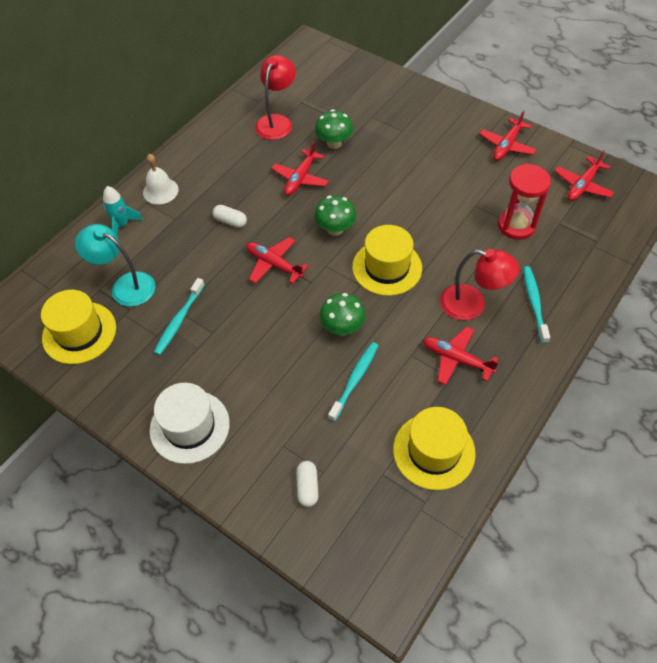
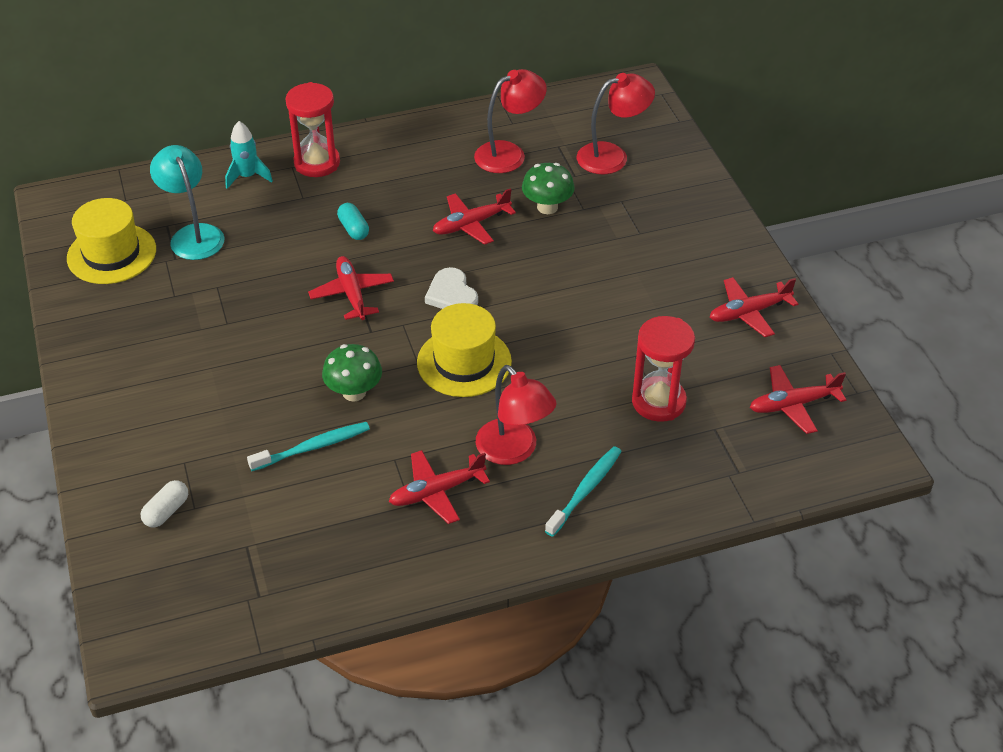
camera: 35 degrees right, 10 degrees down
white bell [143,154,179,204] -> red hourglass [285,82,340,177]
white hat [150,383,230,464] -> none
turquoise toothbrush [154,278,205,355] -> none
white capsule [212,205,247,228] -> turquoise capsule [337,203,369,240]
green mushroom [314,195,356,236] -> white heart [425,267,478,309]
yellow hat [393,407,476,490] -> none
red plane [423,326,499,385] -> red plane turned 90 degrees counterclockwise [389,450,490,524]
none -> red lamp [577,73,655,174]

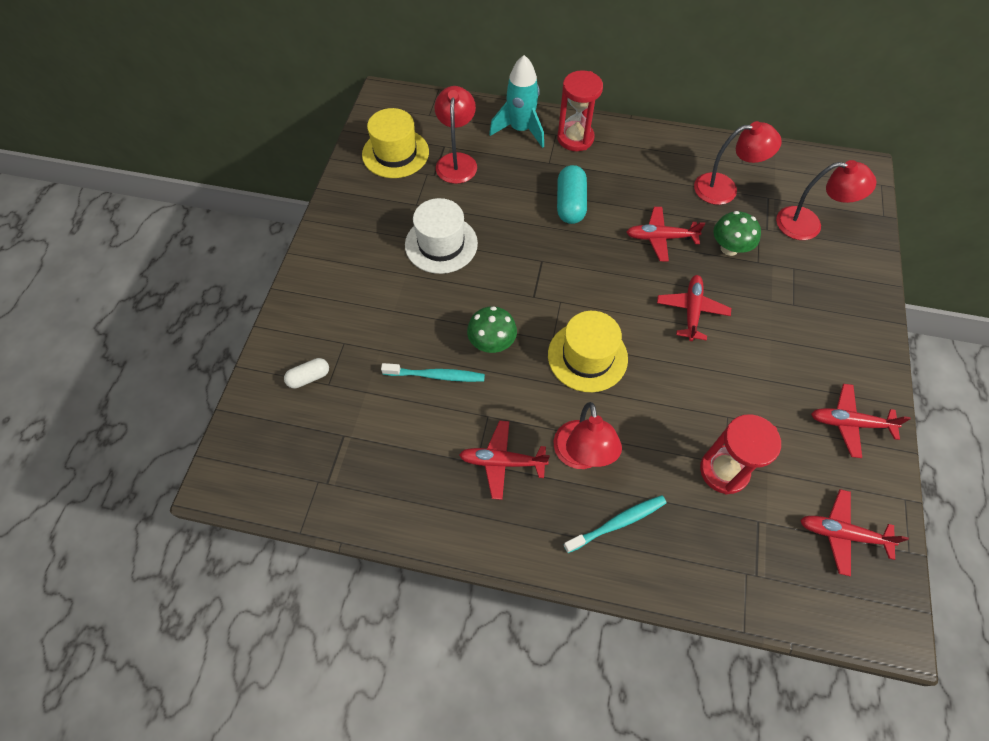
camera: 30 degrees right, 15 degrees up
turquoise lamp [150,145,224,260] -> red lamp [434,86,477,184]
turquoise rocket [225,121,273,189] -> turquoise rocket [489,55,544,148], size x1.55
red plane [308,256,394,320] -> red plane moved to [657,275,731,341]
turquoise capsule [337,203,369,240] -> turquoise capsule [557,165,587,224], size x1.68
white heart [425,267,478,309] -> none
none -> white hat [405,198,478,274]

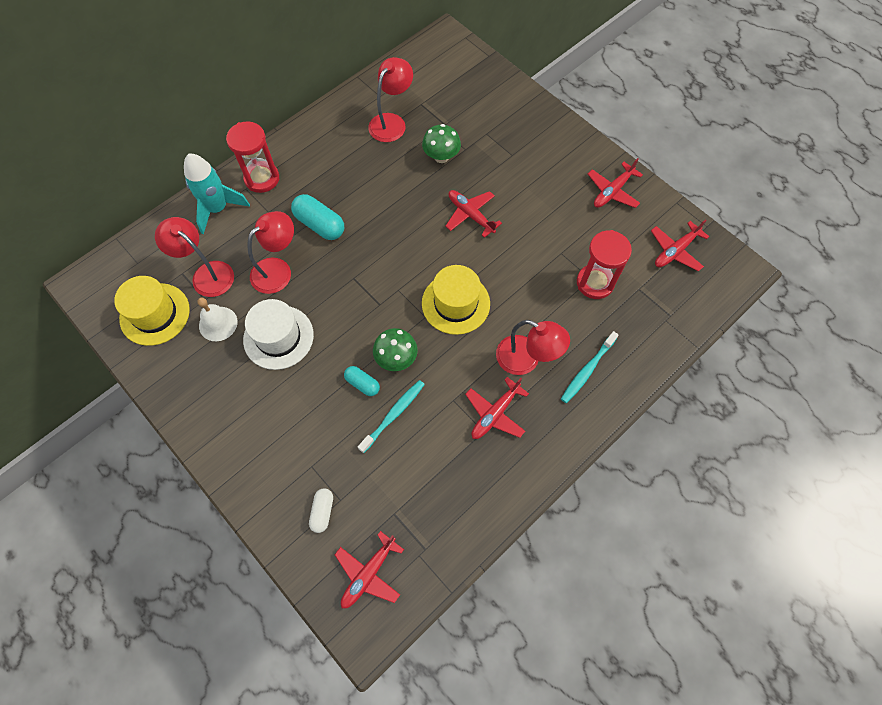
camera: 55 degrees left, 5 degrees up
turquoise toothbrush [564,495,667,553] -> turquoise toothbrush turned 150 degrees counterclockwise [561,331,619,403]
red plane [626,207,705,262] -> red plane moved to [335,531,404,608]
red lamp [776,160,876,240] -> red lamp moved to [247,211,294,294]
none -> white bell [198,298,238,341]
none -> turquoise capsule [344,366,380,396]

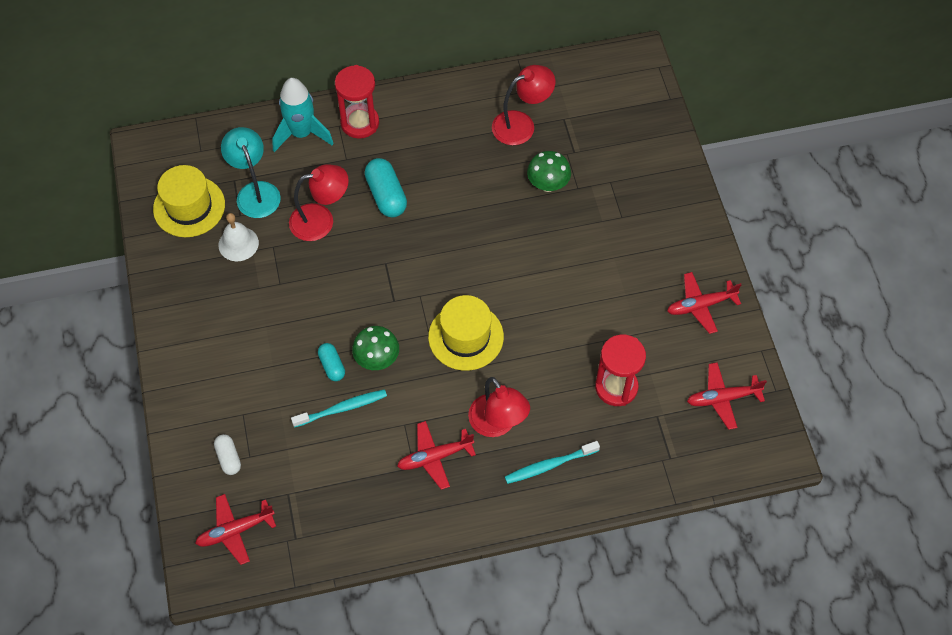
camera: 30 degrees right, 5 degrees down
red lamp [155,217,234,297] -> turquoise lamp [221,127,281,218]
white hat [243,299,314,370] -> none
white capsule [309,488,333,533] -> white capsule turned 60 degrees counterclockwise [214,434,241,475]
red plane [446,190,502,238] -> none

